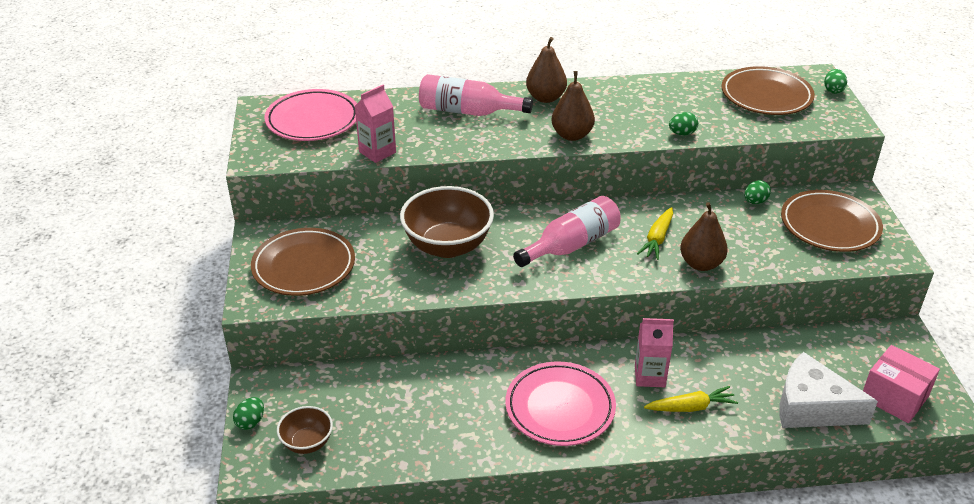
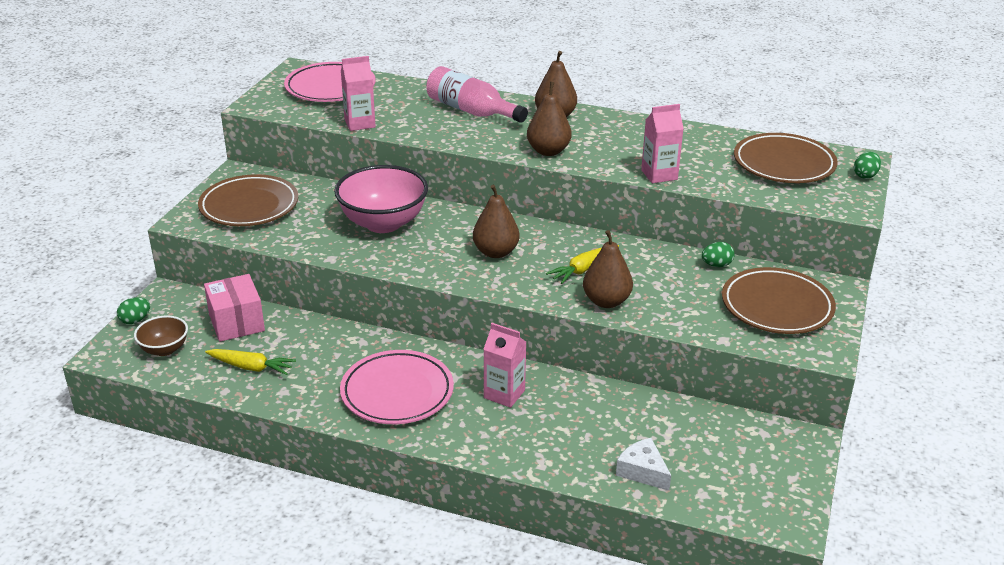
camera: 25 degrees right, 5 degrees down
brown bowl [400,186,494,258] -> pink bowl [334,165,428,233]
pink bottle [513,196,621,267] -> brown pear [473,185,520,258]
yellow carrot [644,386,738,412] -> yellow carrot moved to [205,349,296,375]
green egg [669,112,698,135] -> pink carton [641,104,684,183]
white cheese [779,352,878,428] -> white cheese [616,438,671,491], size x0.57
pink box [863,345,940,423] -> pink box moved to [204,274,265,342]

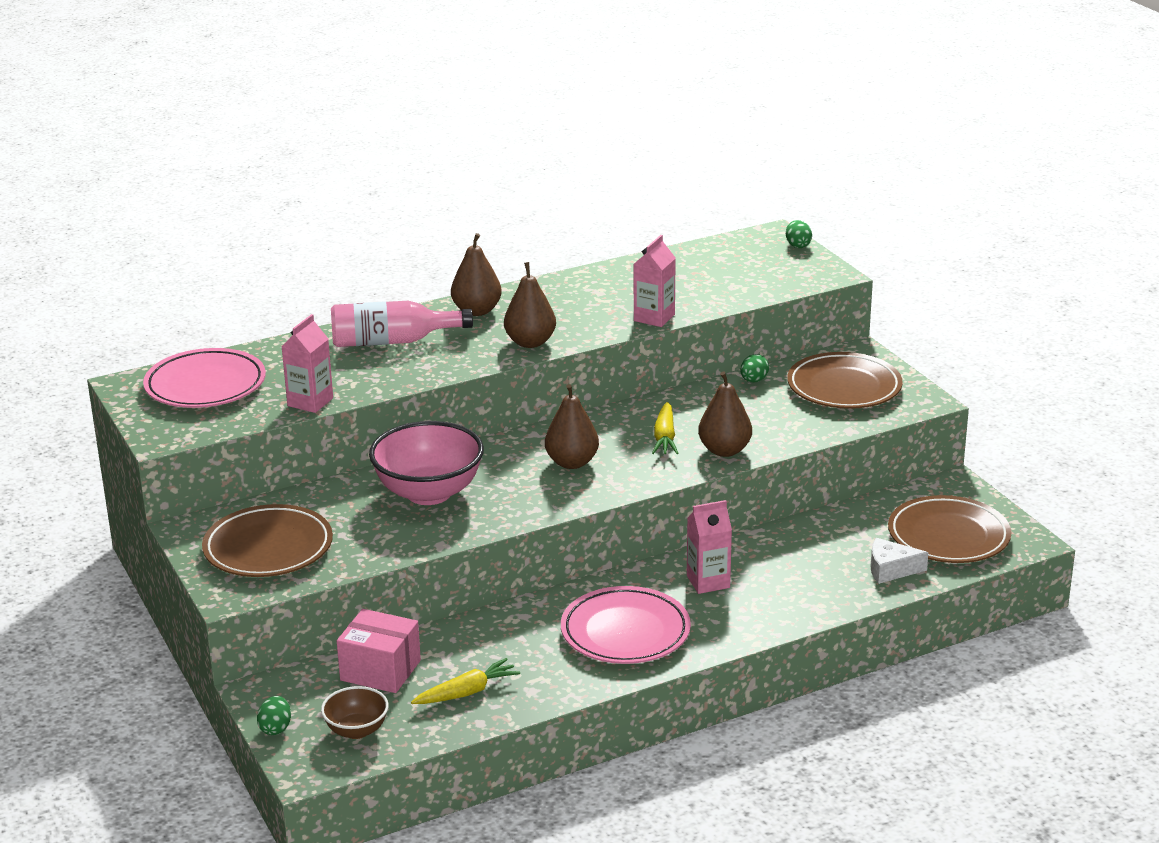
camera: 45 degrees left, 5 degrees down
brown plate [734,133,838,183] -> brown plate moved to [888,495,1011,563]

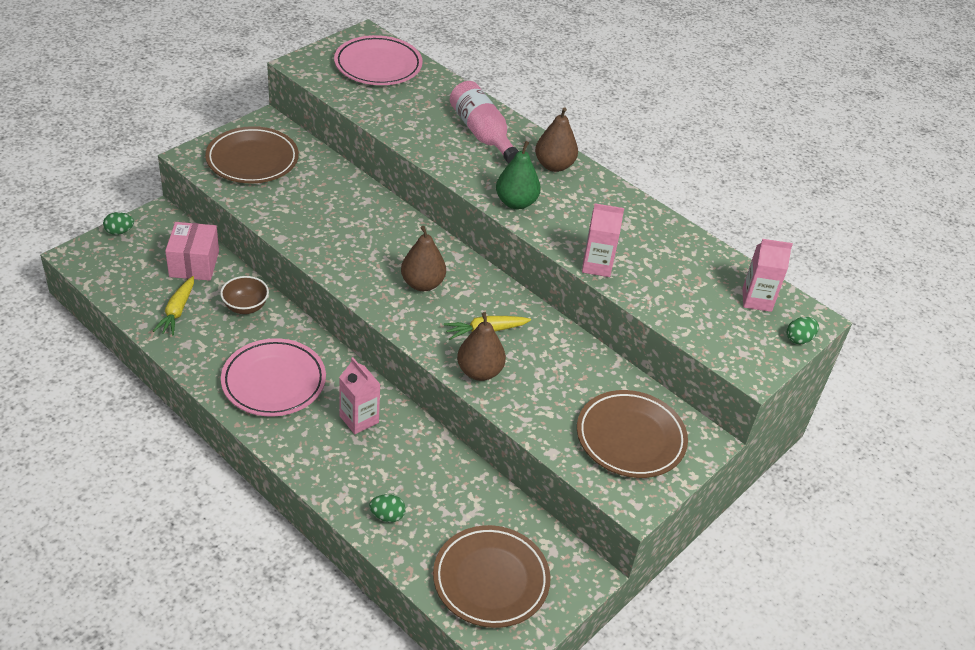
camera: 65 degrees right, 15 degrees up
pink carton [281,314,333,413] -> pink carton moved to [742,239,793,312]
brown bowl [321,686,389,739] -> brown bowl moved to [220,276,269,314]
pink bowl [369,421,484,505] -> none
yellow carrot [411,658,520,704] -> yellow carrot turned 60 degrees clockwise [153,276,194,335]
brown pear [504,262,556,348] -> green pear [496,141,541,209]
green egg [740,354,769,382] -> green egg moved to [369,494,406,522]
white cheese [871,538,928,584] -> none

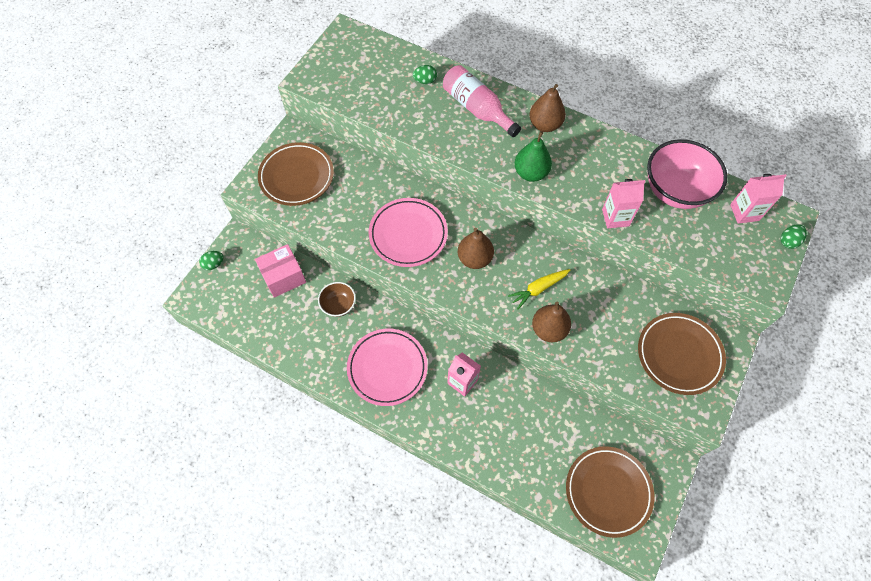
camera: 10 degrees left, 20 degrees up
yellow carrot [153,276,194,335] -> none
pink box [165,222,219,281] -> pink box turned 75 degrees clockwise [255,244,306,298]
pink plate [334,35,423,85] -> pink plate moved to [369,198,448,267]
green egg [369,494,406,522] -> green egg moved to [413,65,437,84]
none -> pink bowl [647,139,727,209]

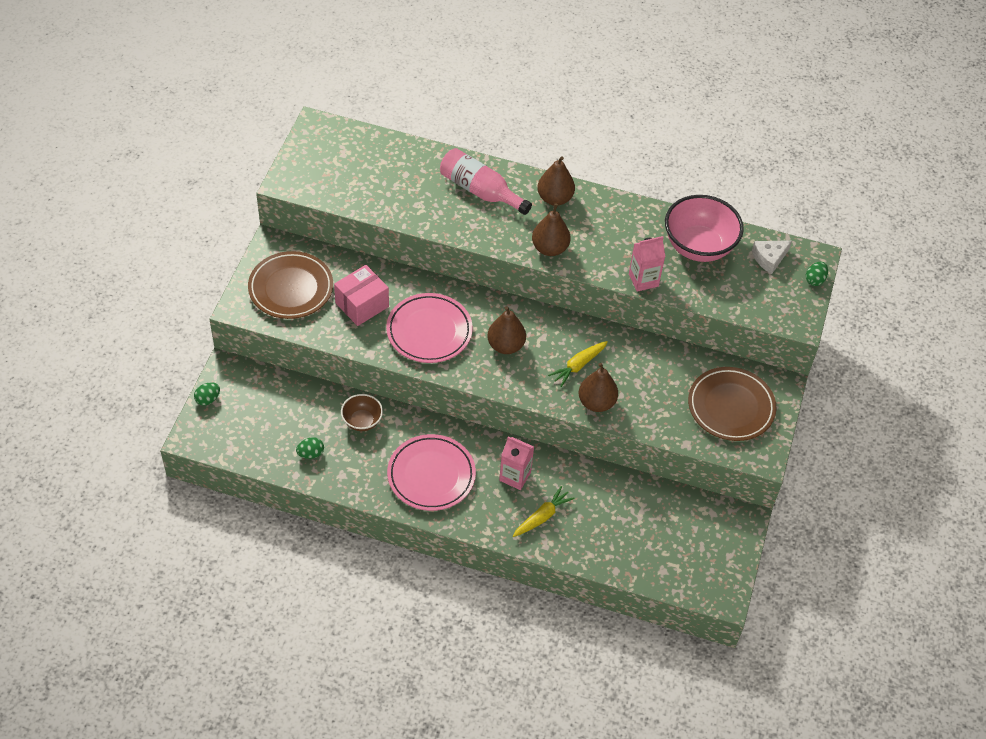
camera: 15 degrees left, 10 degrees down
pink box [255,244,306,298] -> pink box moved to [334,265,389,326]
green egg [413,65,437,84] -> green egg moved to [296,437,324,459]
green pear [514,131,552,182] -> brown pear [532,203,571,256]
brown plate [566,446,655,538] -> none
pink carton [730,174,787,224] -> white cheese [752,240,792,274]
none -> yellow carrot [513,486,575,537]

